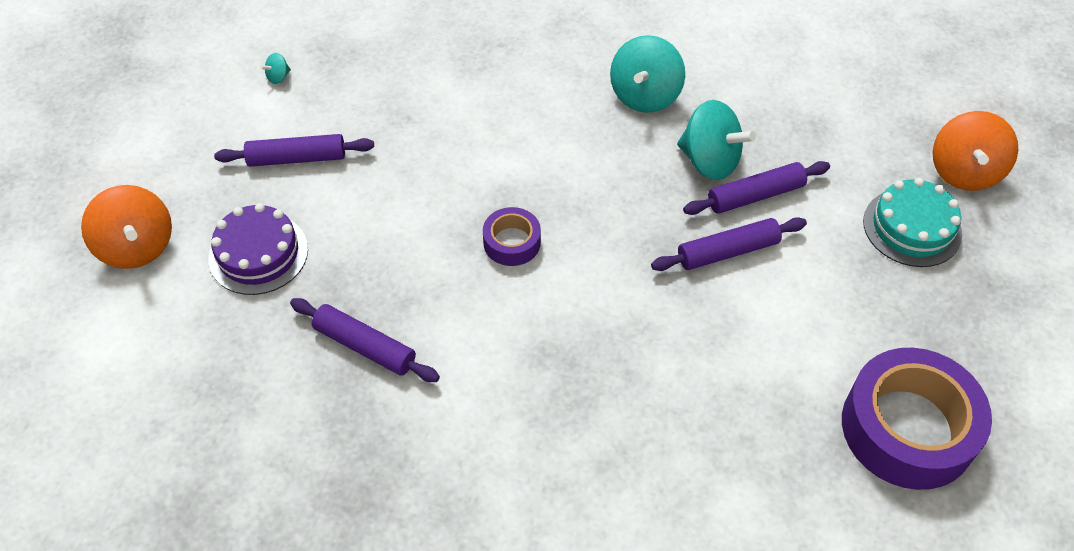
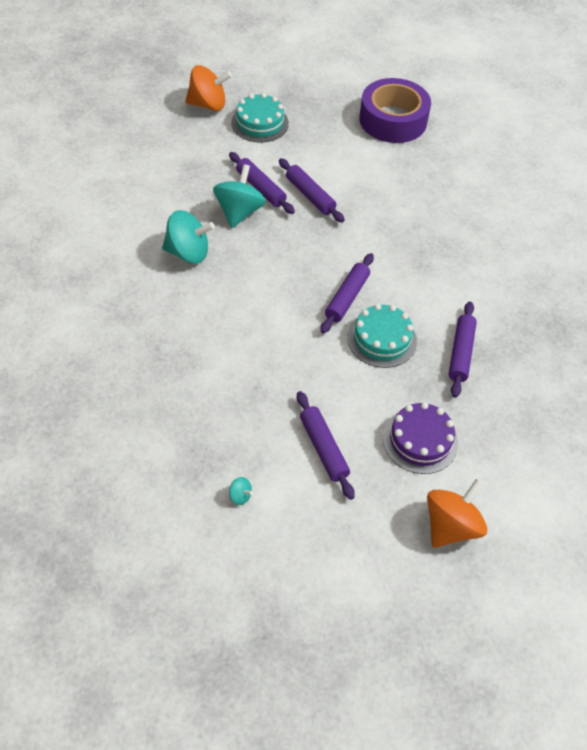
camera: 110 degrees left, 0 degrees up
purple tape [483,207,541,266] -> purple rolling pin [321,253,374,334]
none -> turquoise cake [347,304,417,368]

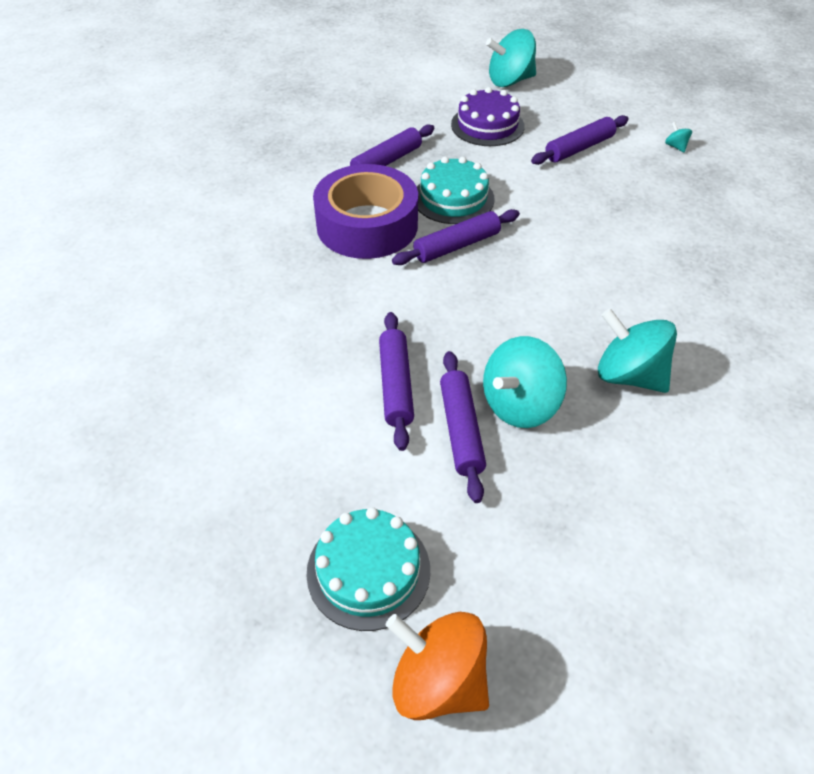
camera: 145 degrees left, 5 degrees down
purple rolling pin [297,391,355,500] -> purple rolling pin turned 45 degrees clockwise [531,115,629,165]
purple tape [359,78,431,143] -> purple tape moved to [313,164,418,259]
orange spinning top [427,478,487,548] -> turquoise spinning top [486,29,536,87]

